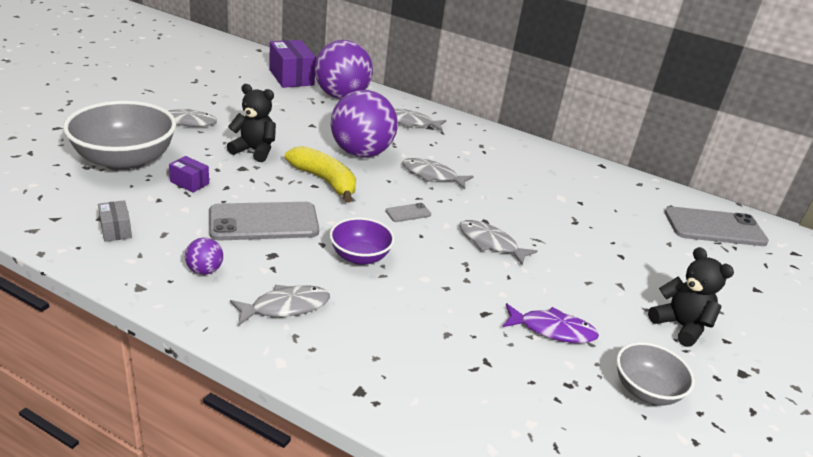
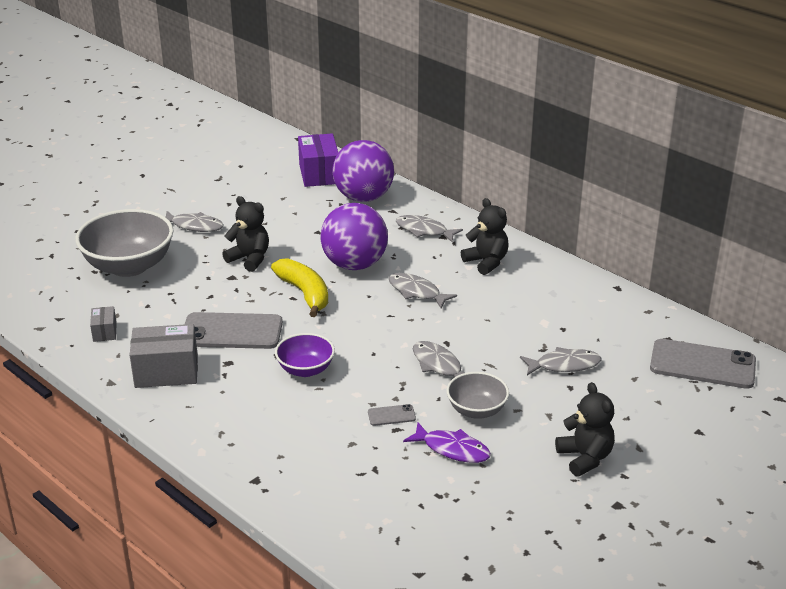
camera: 20 degrees right, 0 degrees up
purple box [169,156,209,193] -> none
purple ball [185,238,223,275] -> grey box [130,324,198,388]
grey fish [230,285,330,325] -> grey fish moved to [520,347,601,375]
grey phone [386,203,431,222] -> grey phone moved to [368,404,416,426]
grey bowl [617,342,695,405] -> grey bowl moved to [446,372,509,419]
none -> black teddy bear [461,198,508,275]

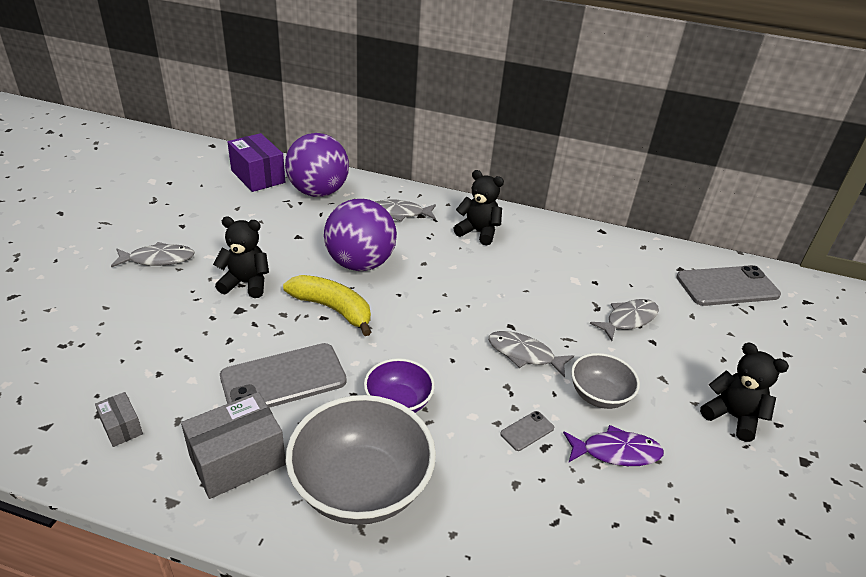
camera: 30 degrees left, 5 degrees up
grey bowl [75,209,173,277] -> grey bowl moved to [286,395,436,525]
grey fish [389,273,457,308] -> none

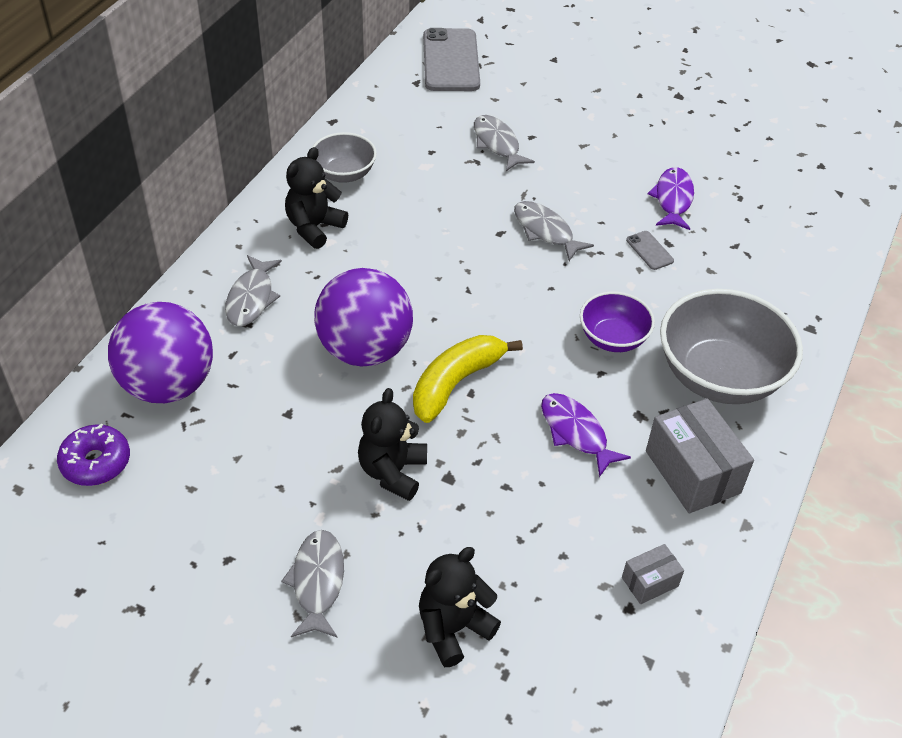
camera: 80 degrees left, 10 degrees up
grey phone [220,343,347,408] -> purple fish [541,393,631,477]
purple box [227,133,285,192] -> purple donut [57,423,130,486]
grey fish [488,331,574,378] -> grey fish turned 105 degrees clockwise [514,201,594,261]
grey bowl [571,353,640,409] -> grey bowl moved to [312,132,377,183]
black teddy bear [700,343,789,442] -> black teddy bear moved to [419,547,501,667]

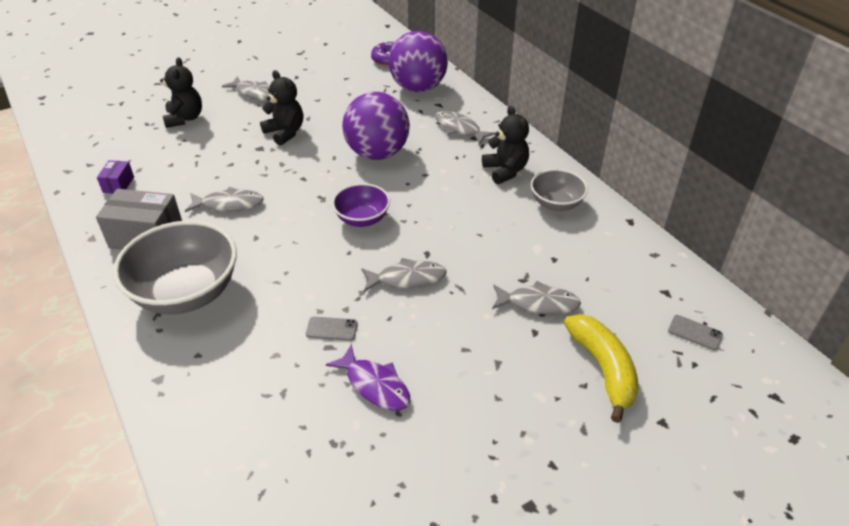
camera: 125 degrees right, 5 degrees down
yellow banana [413,335,523,423] -> yellow banana moved to [564,314,639,423]
grey phone [423,28,480,91] -> grey phone [668,315,723,350], size x0.43
purple fish [541,393,631,477] -> grey fish [185,187,264,212]
purple bowl [580,291,655,352] -> purple bowl moved to [332,183,390,227]
grey box [622,544,684,604] -> purple box [97,160,134,194]

